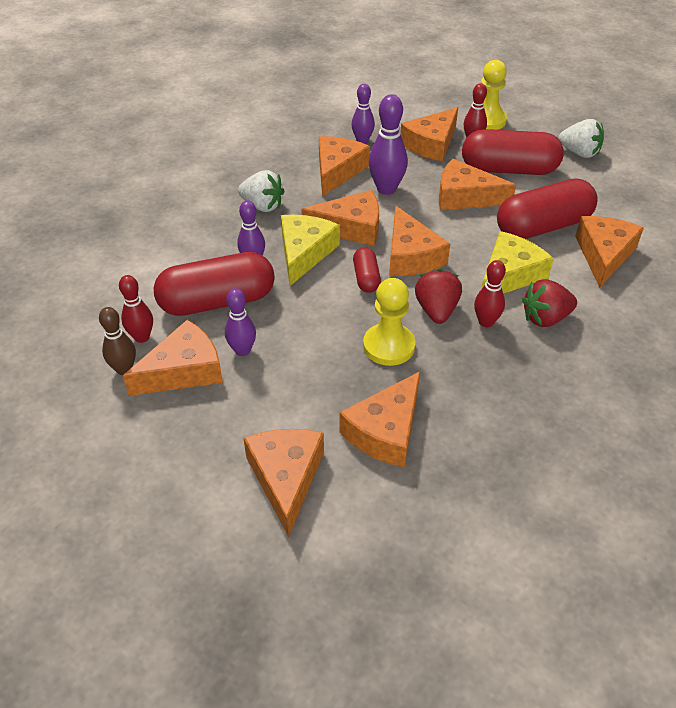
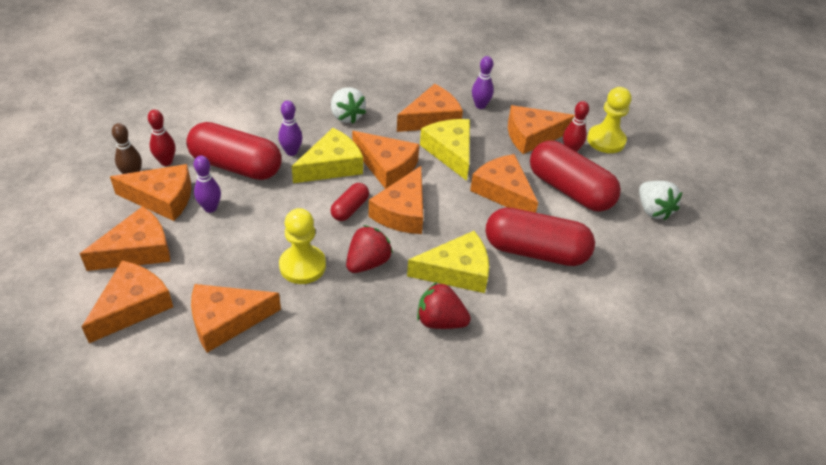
camera: 35 degrees right, 0 degrees up
purple bowling pin [369,94,408,195] -> yellow cheese [420,119,470,181]
red bowling pin [474,260,506,327] -> none
orange cheese [575,216,644,288] -> orange cheese moved to [80,206,170,271]

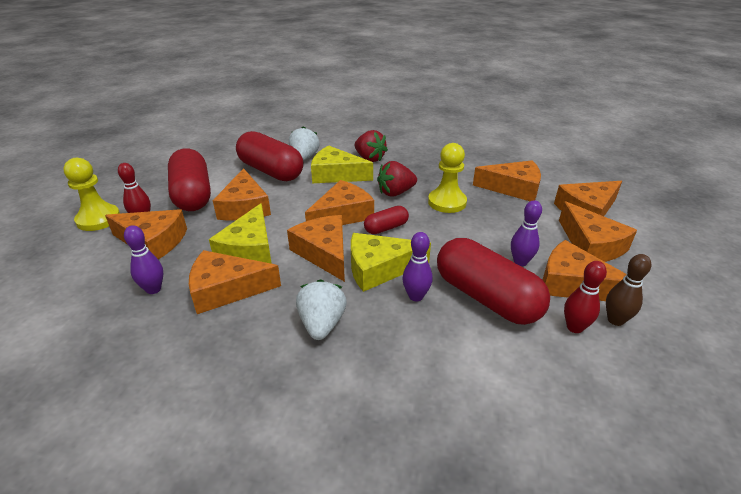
camera: 150 degrees left, 10 degrees down
orange cheese [80,206,170,271] -> orange cheese turned 105 degrees counterclockwise [559,201,637,262]
white strawberry [639,181,682,221] -> white strawberry moved to [289,126,320,161]

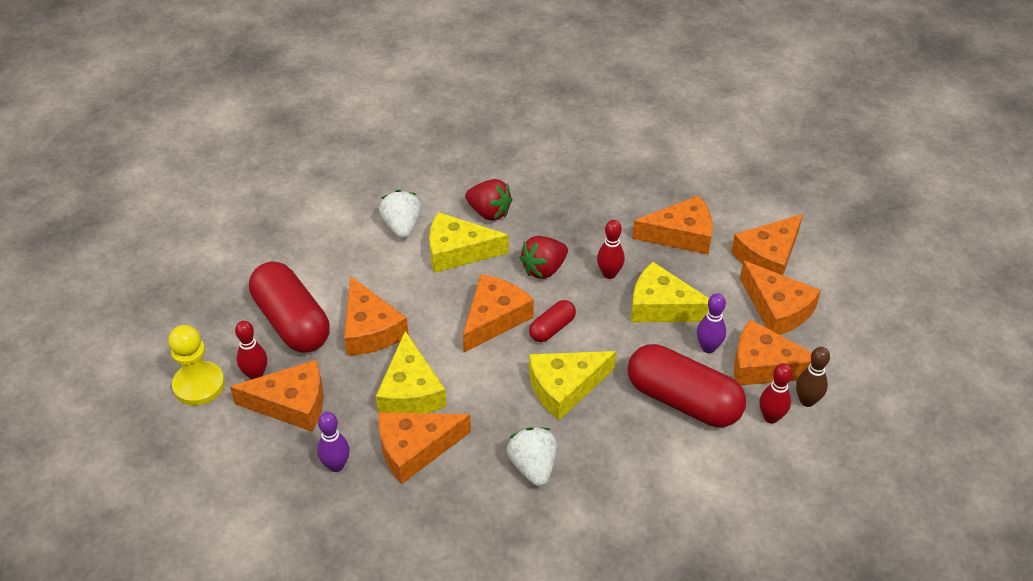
camera: 15 degrees left, 10 degrees up
red capsule [236,131,303,181] -> none
orange cheese [287,215,345,282] -> none
purple bowling pin [402,232,433,301] -> none
yellow pawn [428,143,467,213] -> red bowling pin [597,220,625,279]
none -> yellow cheese [631,262,709,322]

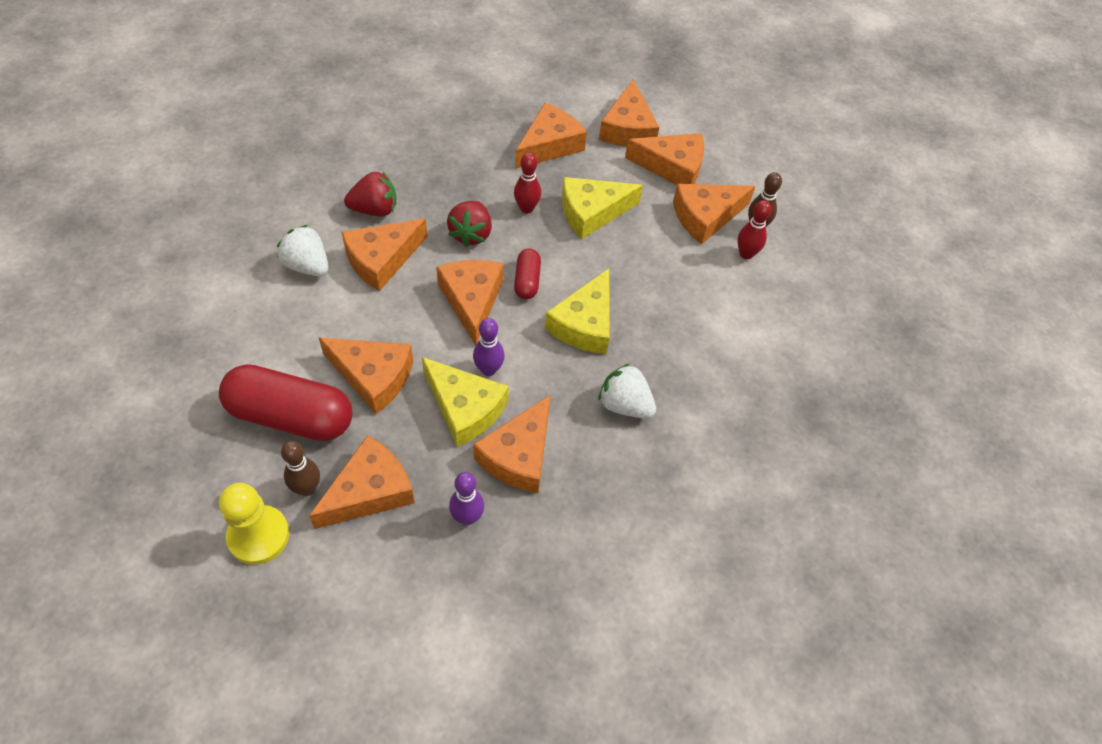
camera: 45 degrees left, 10 degrees up
red bowling pin [235,321,267,380] -> brown bowling pin [281,441,320,496]
yellow cheese [429,212,509,273] -> orange cheese [342,218,427,291]
red capsule [628,344,746,427] -> none
purple bowling pin [697,293,726,353] -> purple bowling pin moved to [473,318,504,376]

